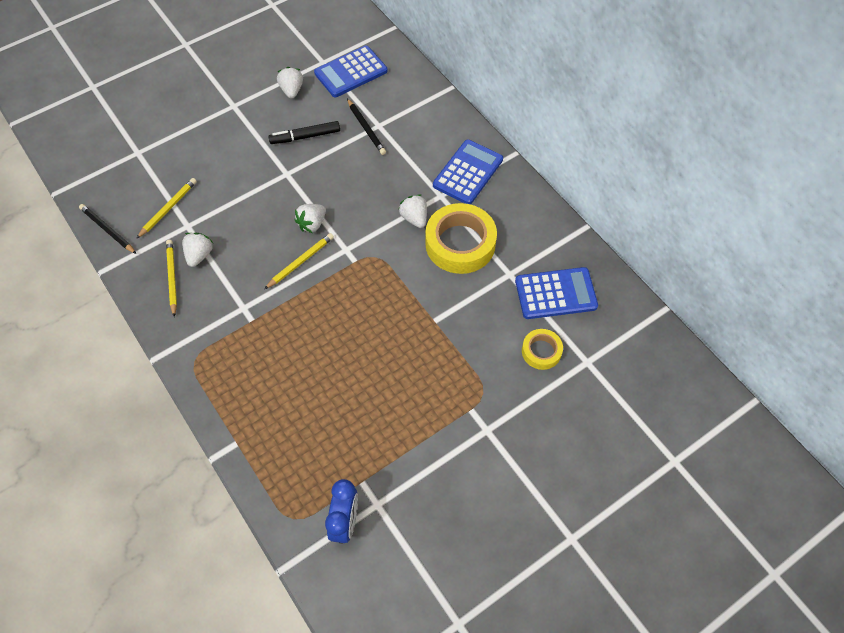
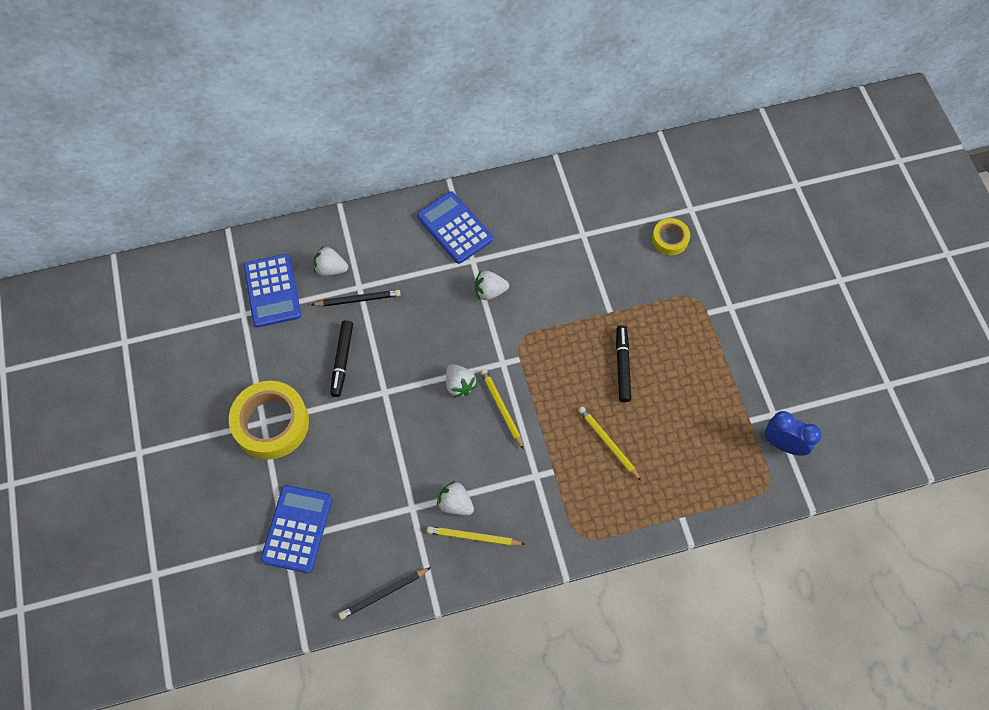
camera: 70 degrees left, 5 degrees up
yellow pencil [136,178,197,239] -> yellow pencil moved to [578,407,641,481]
white strawberry [277,67,303,99] -> white strawberry moved to [314,246,348,276]
yellow tape [425,203,497,274] -> yellow tape moved to [229,381,309,459]
blue calculator [515,267,598,319] -> blue calculator moved to [261,485,333,573]
none -> black marker [616,325,631,402]

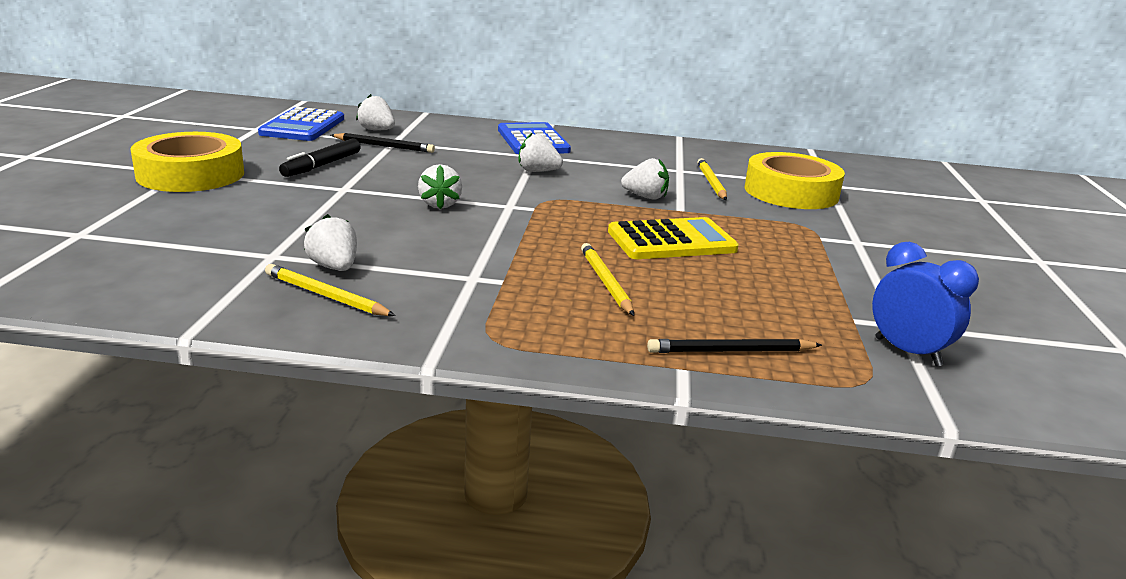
camera: 20 degrees right, 40 degrees down
blue calculator [261,485,333,573] -> none
black pencil [339,567,431,619] -> black pencil moved to [647,339,822,353]
yellow pencil [480,368,524,450] -> yellow pencil moved to [697,158,727,200]
black marker [616,325,631,402] -> yellow calculator [608,217,739,259]
yellow tape [652,218,690,255] -> yellow tape [744,152,845,209], size x1.90
none -> white strawberry [621,158,669,200]

